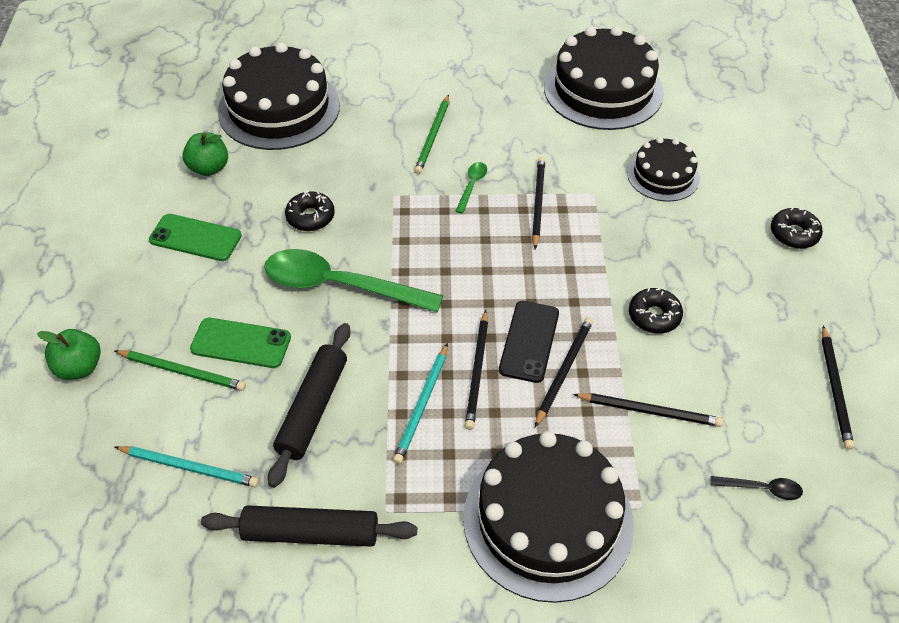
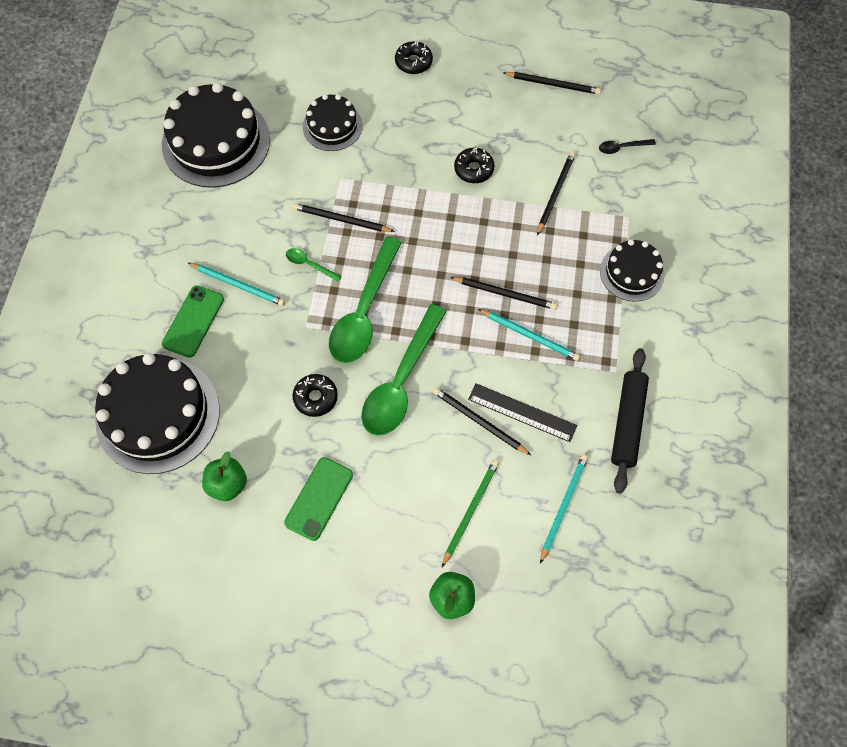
camera: 80 degrees left, 15 degrees up
green phone [190,318,291,368] -> green phone moved to [162,285,224,358]
black rolling pin [268,323,351,488] -> black ruler [468,383,577,442]
green pencil [414,95,449,174] -> turquoise pencil [188,263,285,306]
black cake [463,431,634,603] -> black cake [600,239,665,302], size x0.56
black phone [499,301,559,383] -> none
black pencil [535,317,593,427] -> black pencil moved to [433,387,531,455]
black spoon [711,476,803,500] -> black spoon turned 120 degrees counterclockwise [599,139,656,154]
none -> green spoon [329,237,402,363]

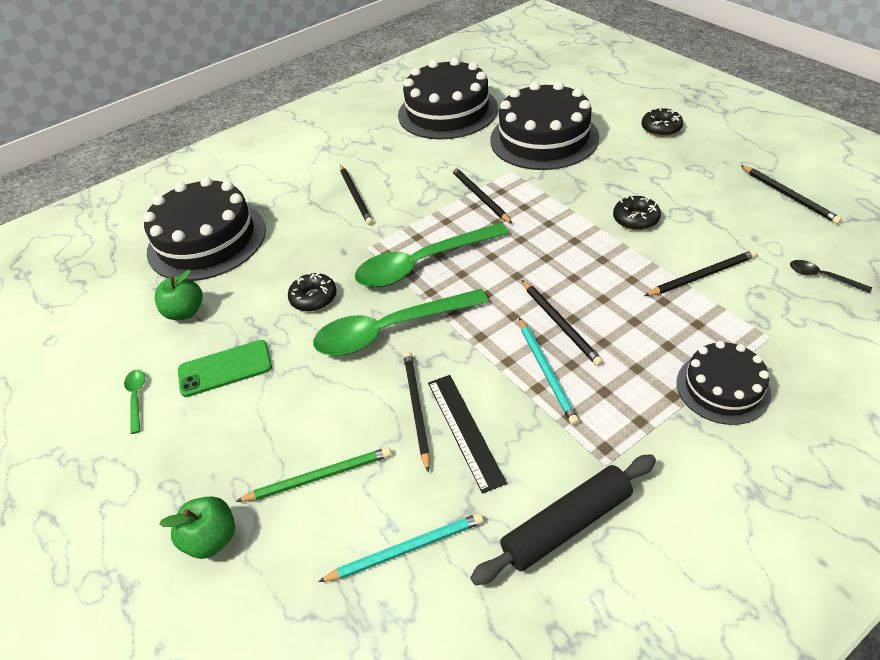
camera: 50 degrees right, 20 degrees down
green phone [162,285,224,358] -> none
turquoise pencil [188,263,285,306] -> black pencil [340,165,373,225]
green spoon [286,248,341,282] -> green spoon moved to [124,370,145,434]
black cake [303,94,362,151] -> black cake [490,81,599,170], size x1.79

